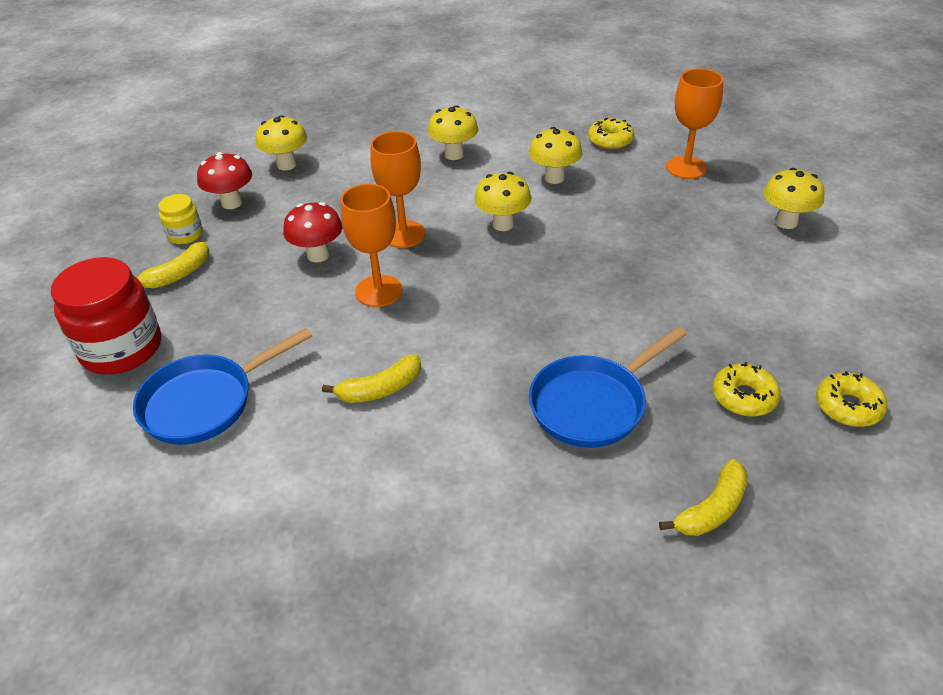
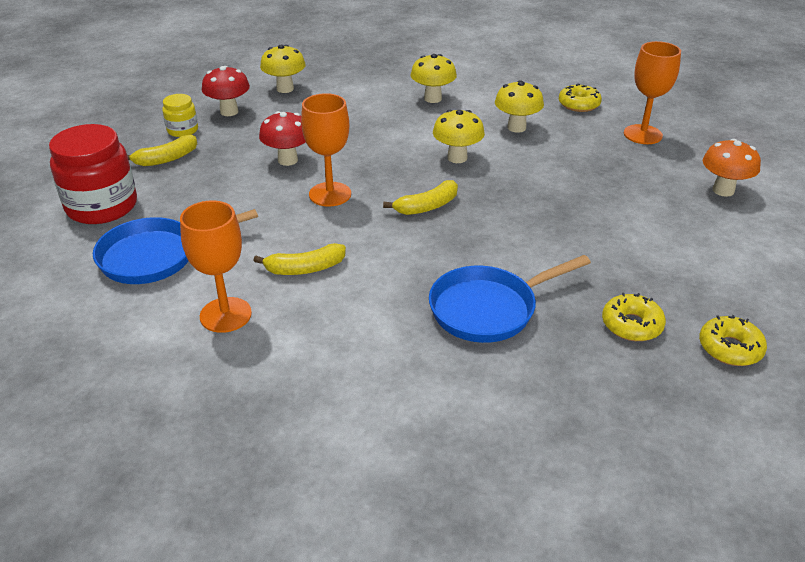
camera: 10 degrees right, 5 degrees down
orange goblet [370,131,425,248] -> orange goblet moved to [180,201,252,333]
yellow banana [659,459,748,536] -> yellow banana moved to [383,180,458,215]
yellow mushroom [764,168,825,229] -> orange mushroom [703,139,761,197]

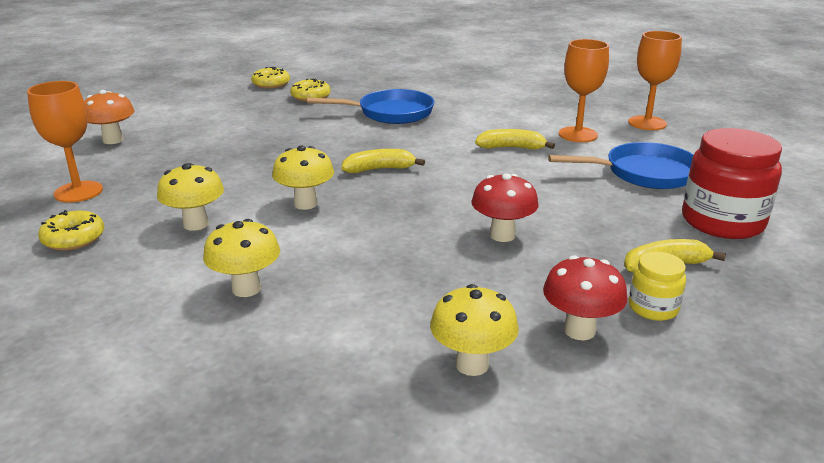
camera: 160 degrees left, 10 degrees down
orange goblet [301,93,351,207] -> orange goblet moved to [628,31,682,130]

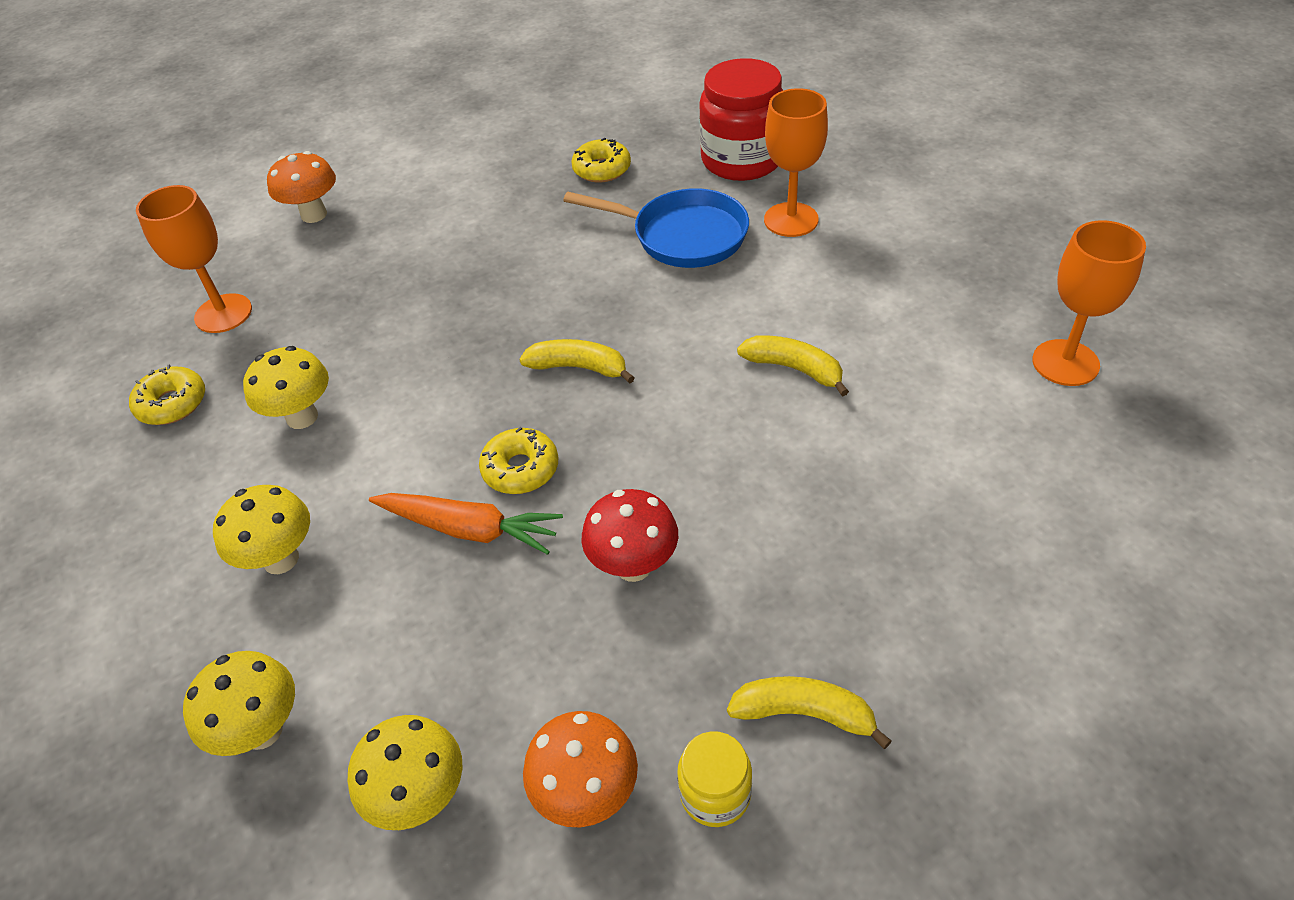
camera: 30 degrees right, 20 degrees up
yellow donut [251,67,290,89] -> yellow donut moved to [479,427,558,494]
yellow mushroom [272,146,334,210] -> yellow mushroom moved to [183,651,295,756]
red mushroom [543,255,628,340] -> orange mushroom [523,711,638,827]
blue pan [548,142,694,189] -> none
orange goblet [559,39,609,142] -> orange goblet moved to [764,88,828,237]
red jar [682,128,782,239] -> red jar moved to [699,58,783,181]
none -> orange carrot [369,493,563,555]

